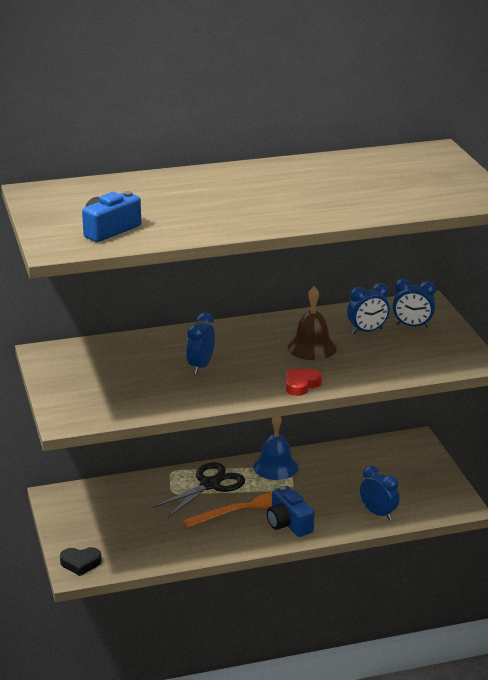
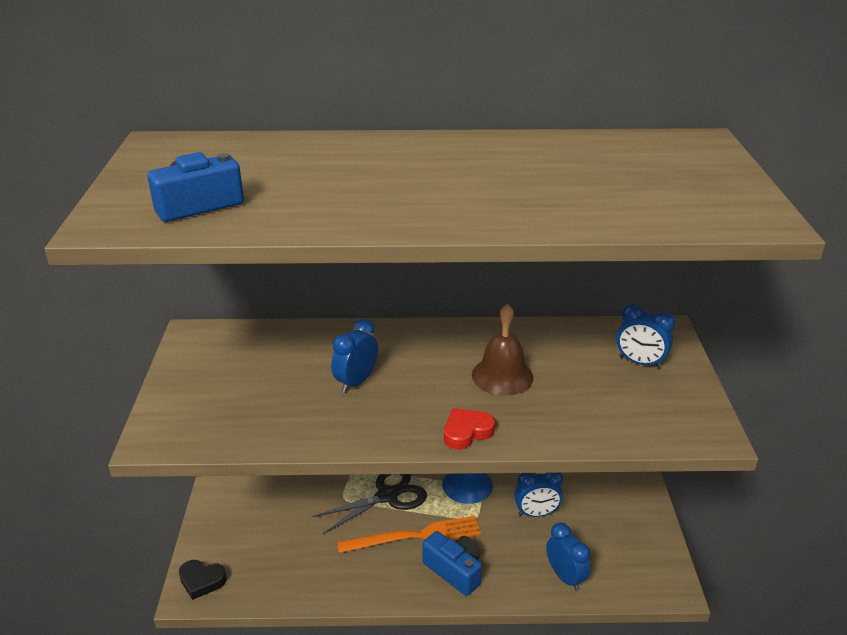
camera: 15 degrees right, 5 degrees up
blue camera [267,486,314,537] -> blue camera turned 150 degrees clockwise [422,531,482,596]
blue clock [347,283,390,334] -> blue clock moved to [514,473,563,517]

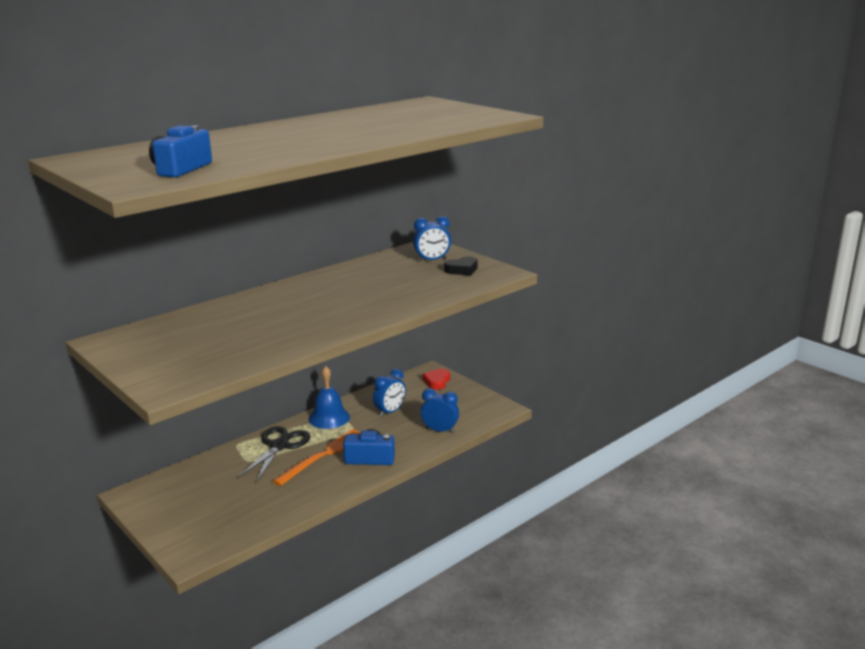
camera: 40 degrees left, 10 degrees down
black heart [179,560,227,600] -> black heart moved to [444,257,478,275]
blue clock [331,318,378,393] -> none
red heart [444,408,495,450] -> red heart moved to [423,369,450,390]
brown bell [472,303,533,396] -> none

